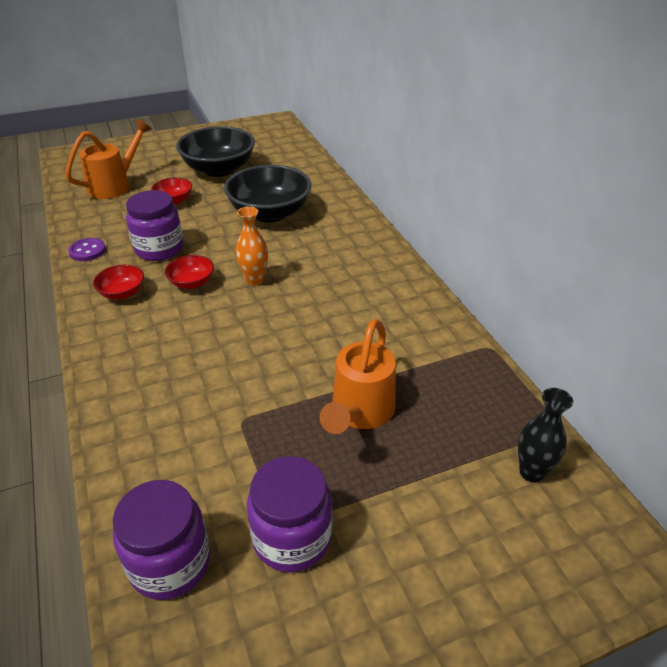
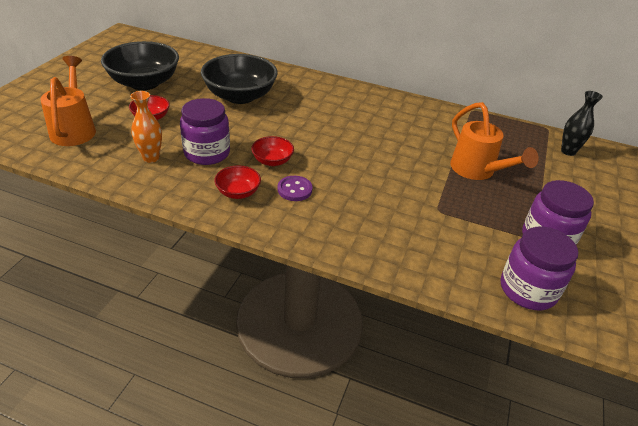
camera: 50 degrees left, 0 degrees up
purple button [68,238,106,261] -> purple button moved to [277,176,313,201]
orange vase [236,207,268,286] -> orange vase moved to [130,91,162,163]

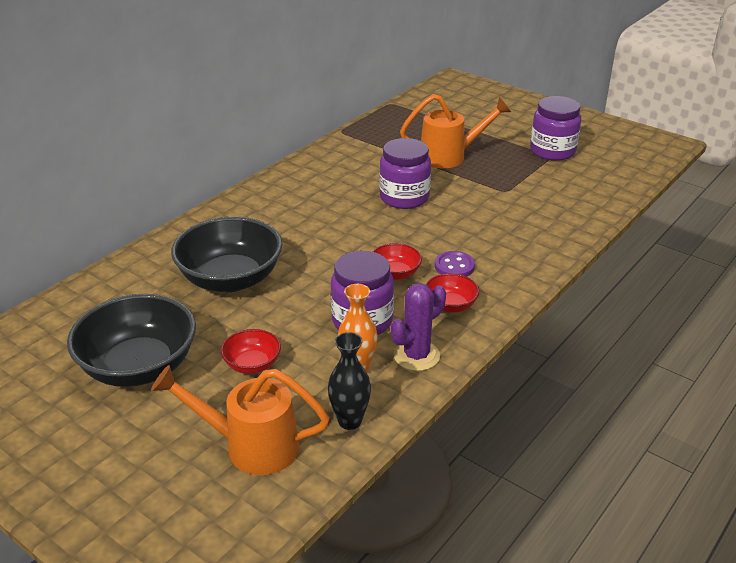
camera: 70 degrees left, 5 degrees down
purple jar [501,227,578,310] -> purple jar moved to [379,138,431,209]
black vase [561,91,603,156] -> black vase moved to [328,332,371,430]
none -> purple cactus [391,283,446,371]

